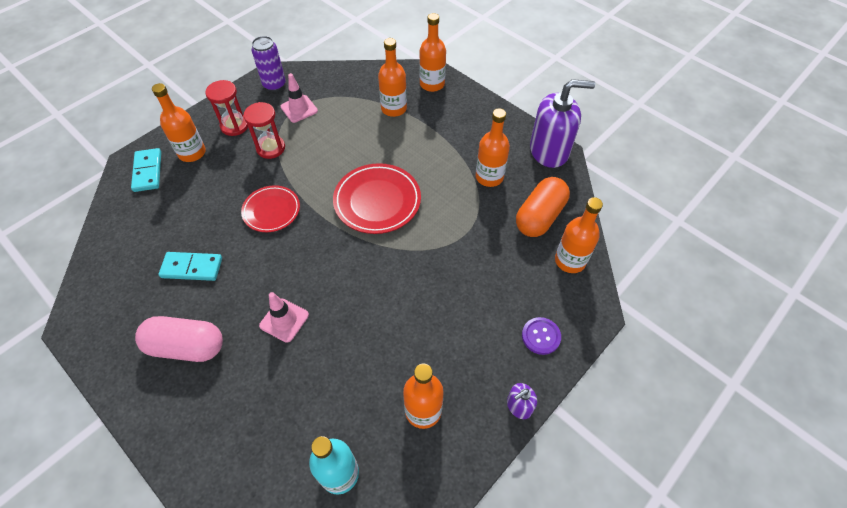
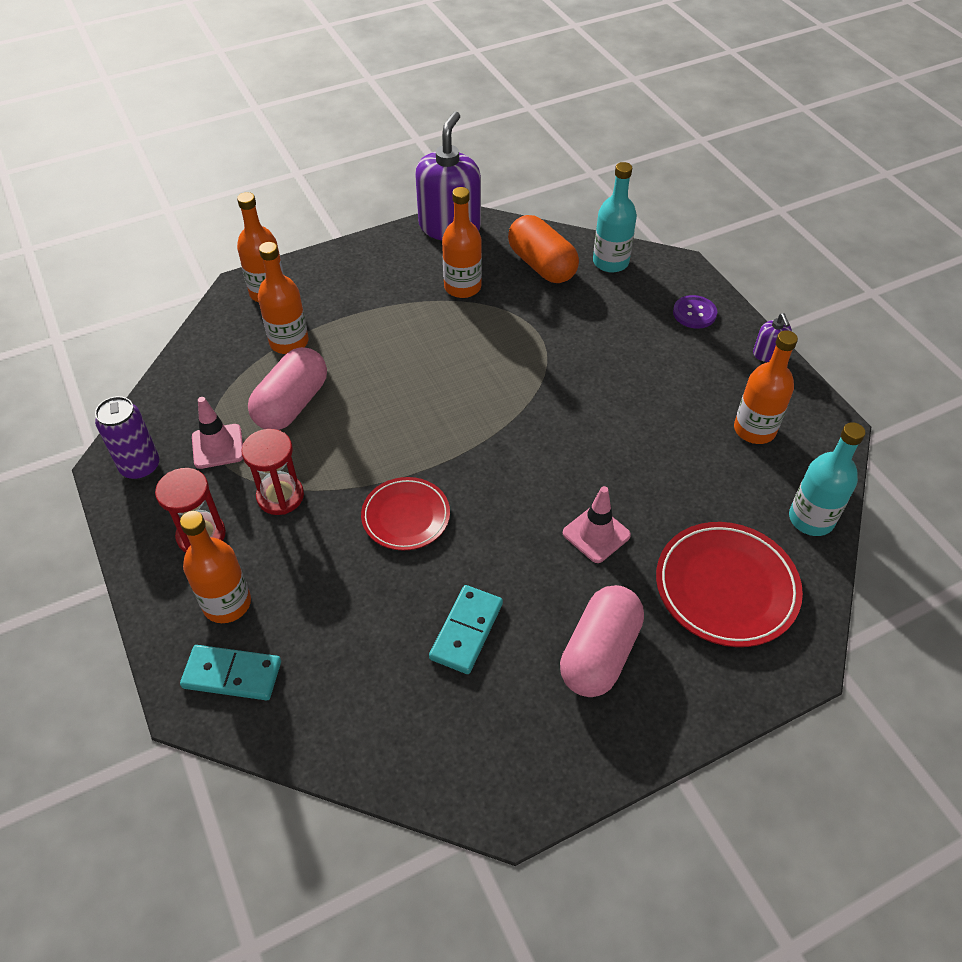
camera: 70 degrees left, 5 degrees down
red plate [333,163,421,234] -> red plate moved to [656,522,803,647]
orange bottle [555,197,603,273] -> turquoise bottle [593,162,637,273]
none -> pink capsule [248,347,327,430]

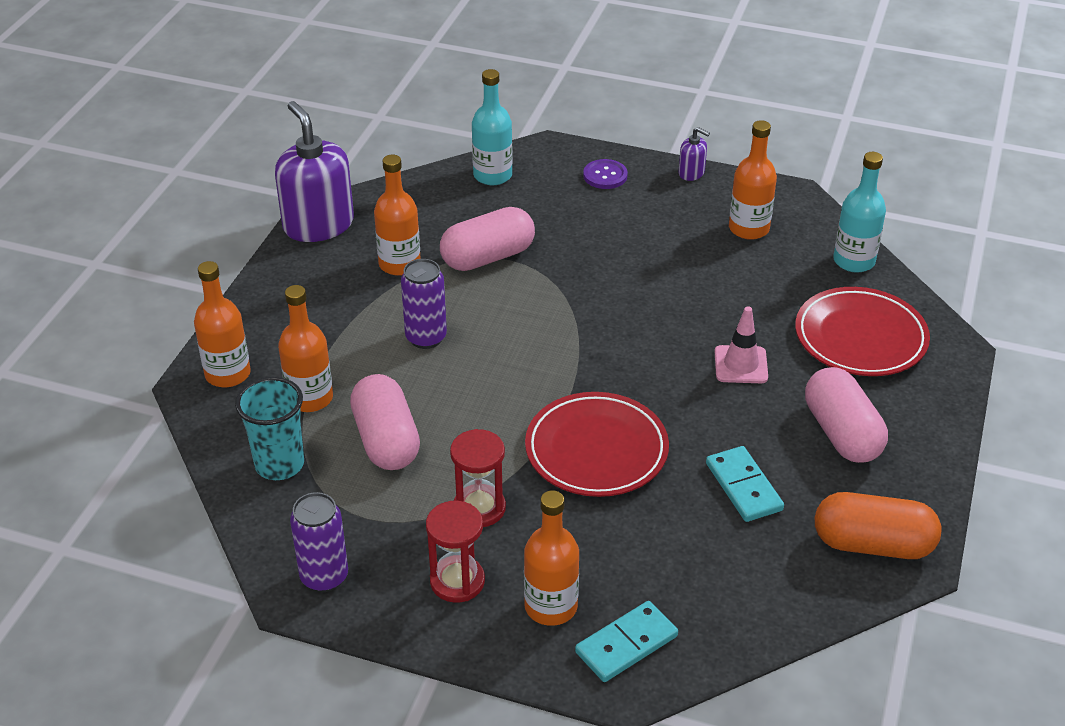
camera: 45 degrees left, 10 degrees down
pink traffic cone [192,397,243,469] -> none
red plate [361,477,450,550] -> red plate [525,392,669,497], size x1.53
orange capsule [508,215,579,283] -> orange capsule moved to [815,492,941,559]
none -> turquoise cup [235,377,304,480]
none -> purple can [401,259,447,349]
none -> pink capsule [440,207,535,271]

